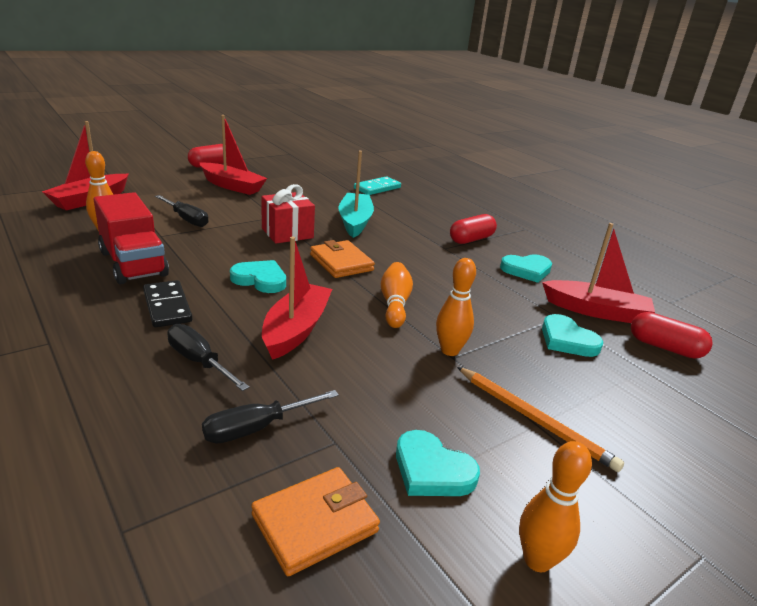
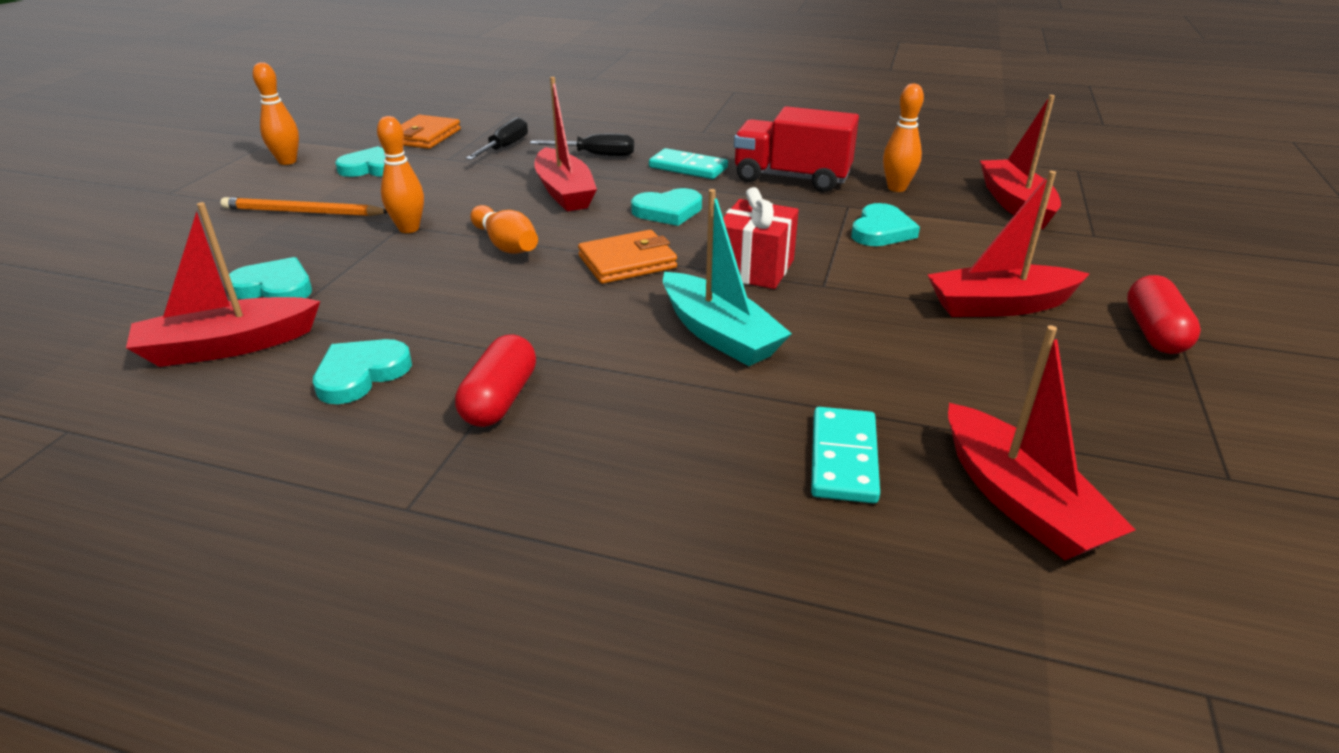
camera: 145 degrees right, 5 degrees up
black domino [143,280,192,327] -> turquoise domino [649,148,728,179]
black screwdriver [155,195,208,227] -> turquoise heart [851,203,920,246]
orange wallet [310,240,375,278] -> orange wallet turned 45 degrees counterclockwise [578,230,677,284]
red capsule [631,312,713,359] -> none
none -> red boat [948,325,1136,560]

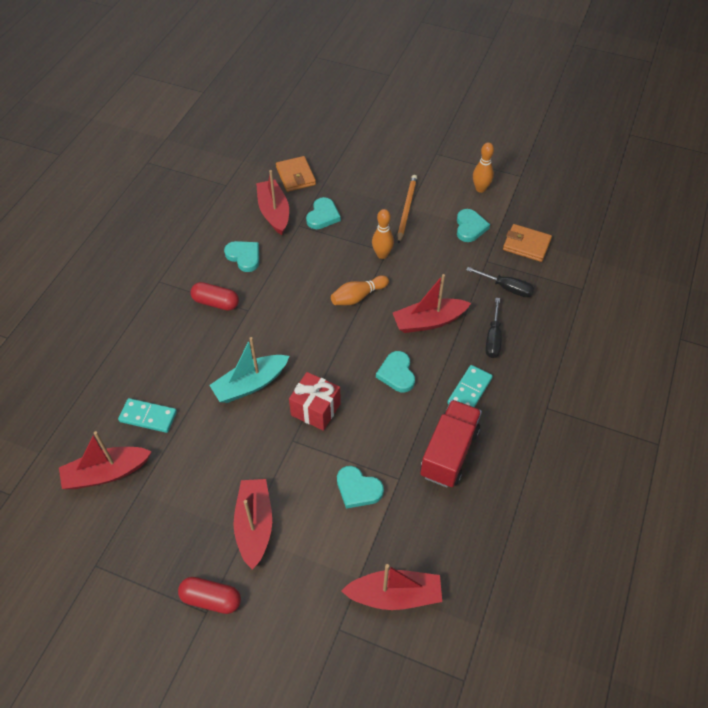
camera: 95 degrees right, 20 degrees up
orange wallet [578,230,677,284] -> orange wallet moved to [276,156,316,192]
orange bowling pin [883,83,924,192] -> none

